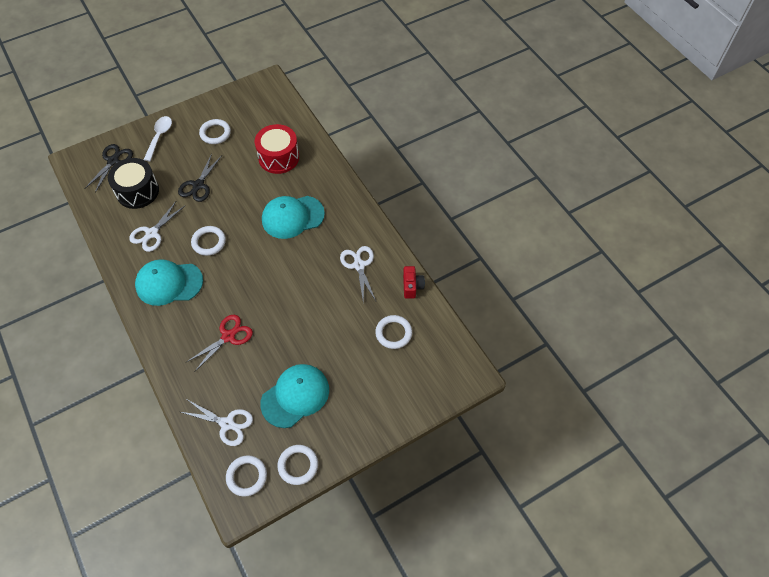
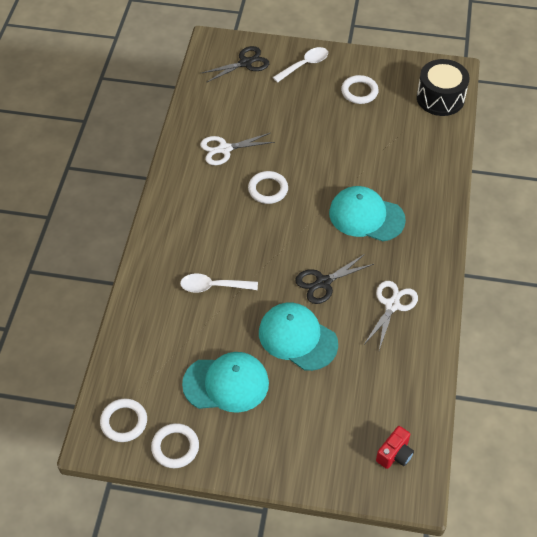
camera: 40 degrees right, 5 degrees down
black drum [108,158,159,209] -> black drum moved to [417,59,470,116]
turquoise cap [135,259,203,306] -> turquoise cap moved to [259,303,338,371]
black scissors [178,153,222,202] -> black scissors moved to [295,254,374,304]
white scissors [181,400,253,446] -> none
red scissors [187,315,253,371] -> white spoon [180,273,258,293]
red drum [255,124,299,174] -> none
white ring [375,315,412,349] -> none
red camera [403,266,425,299] -> red camera moved to [376,426,414,469]

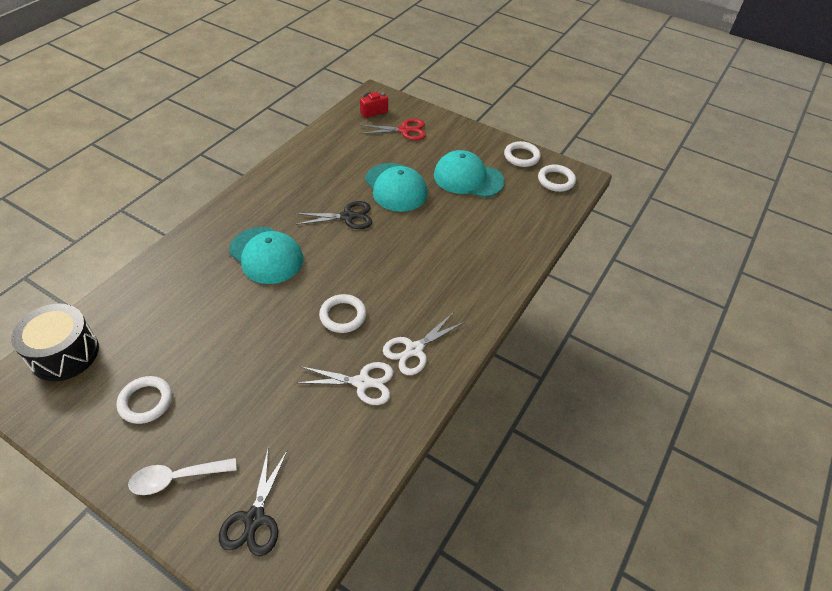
camera: 160 degrees left, 5 degrees down
white spoon [180,273,258,293] -> none
black scissors [202,46,269,83] -> black scissors turned 75 degrees counterclockwise [219,450,288,556]
white scissors [364,281,418,350] -> white scissors moved to [383,313,465,375]
none -> red scissors [359,119,426,140]

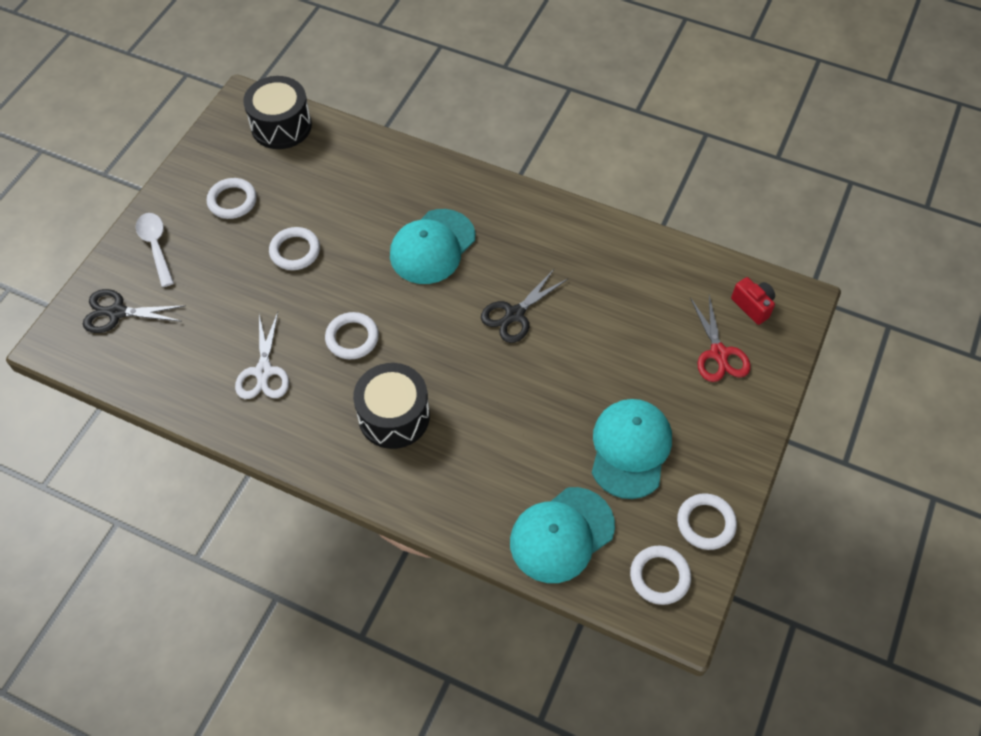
camera: 85 degrees right, 10 degrees up
black scissors [295,201,372,229] -> black scissors turned 60 degrees clockwise [481,269,568,343]
turquoise cap [365,163,428,212] -> turquoise cap moved to [510,487,615,583]
white scissors [383,313,465,375] -> none
none -> white ring [269,227,320,270]
none -> black drum [353,363,430,449]

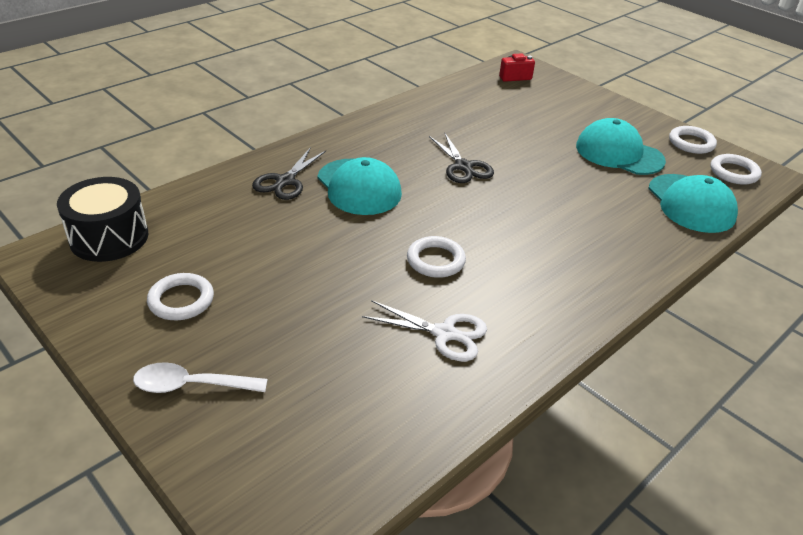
camera: 70 degrees left, 20 degrees down
black scissors [83,289,186,333] -> black scissors moved to [252,147,326,200]
white ring [269,227,320,270] -> none
black drum [353,363,430,449] -> none
red scissors [690,295,751,382] -> none

